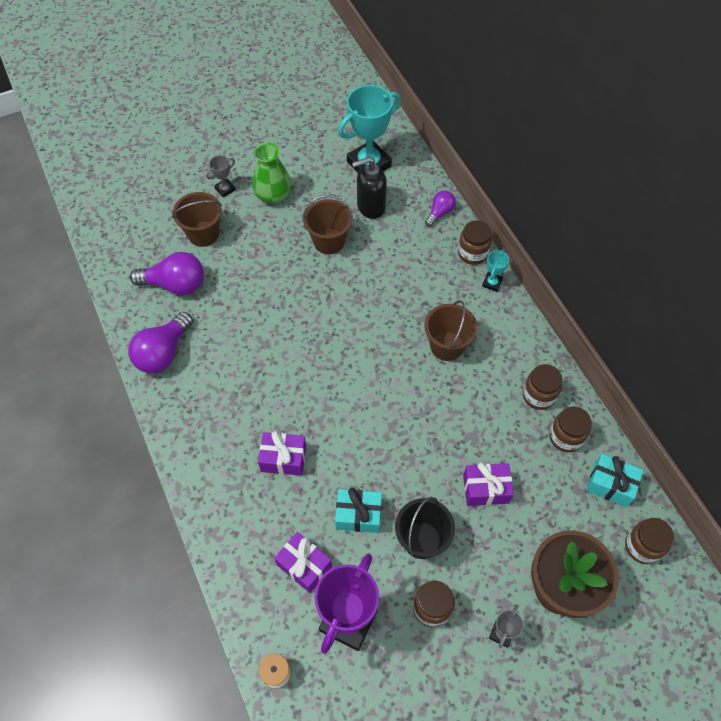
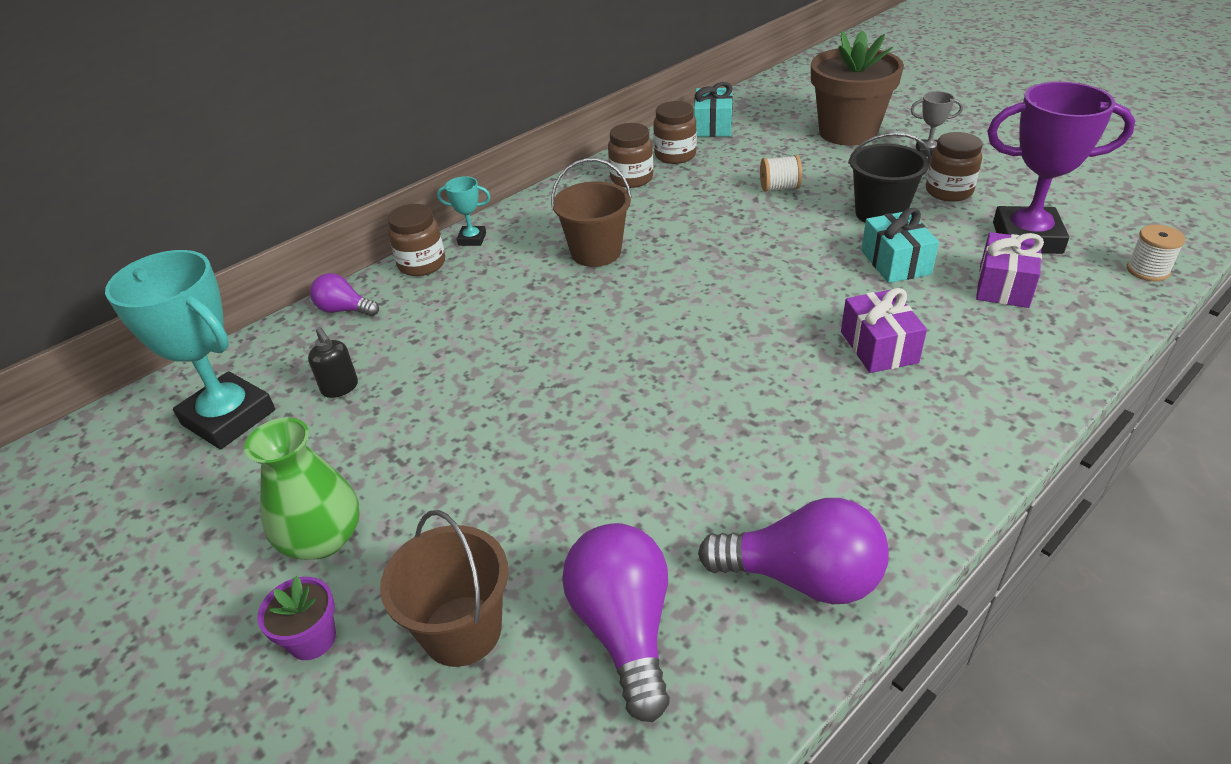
camera: 105 degrees left, 20 degrees down
grey trophy [206,155,235,198] -> purple flower pot [257,576,336,660]
brown bucket [302,195,353,254] -> none
black soap dispenser [352,157,387,219] -> black soap dispenser [308,327,358,398], size x0.57
purple gift [463,463,514,506] -> white spool [760,155,802,192]
brown jar [625,518,674,564] -> none

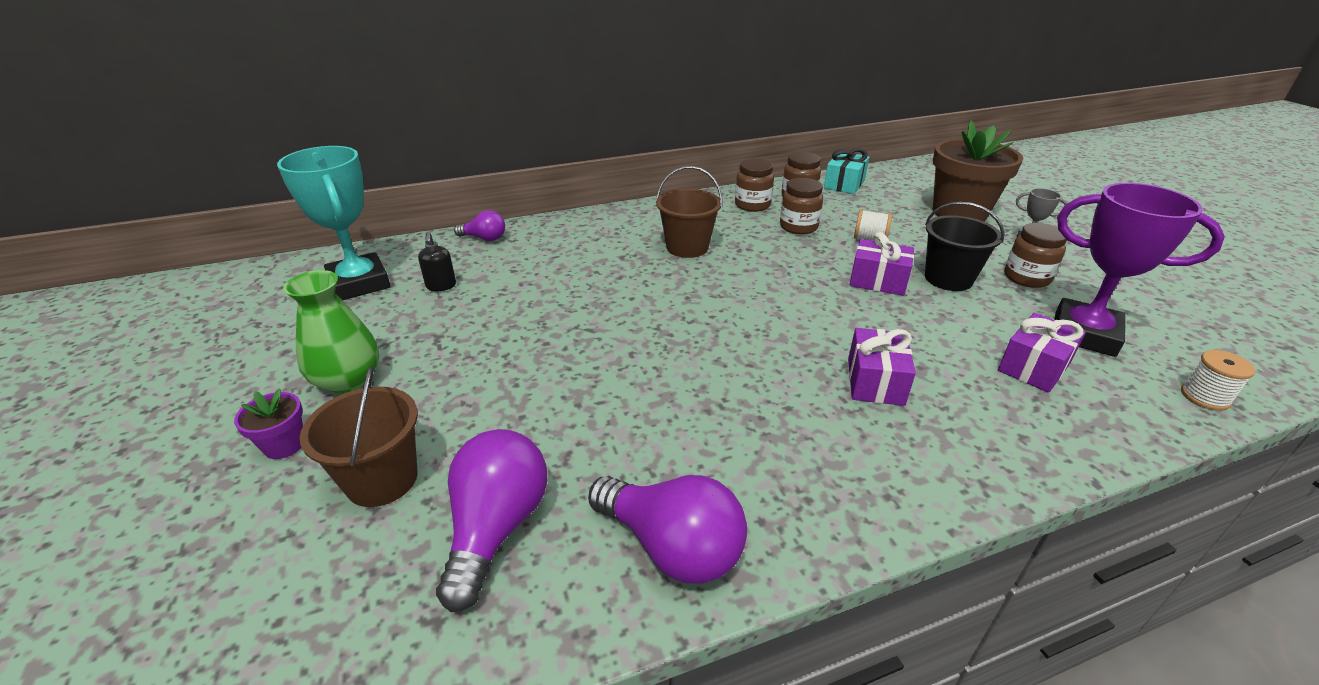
camera: 20 degrees right, 5 degrees down
purple light bulb [310,273,379,316] -> purple light bulb turned 150 degrees clockwise [454,210,505,241]
brown jar [387,204,445,276] -> brown jar moved to [780,178,823,234]
turquoise trophy [437,176,491,246] -> none
turquoise gift [861,208,939,283] -> none
none -> purple gift [849,232,914,296]

